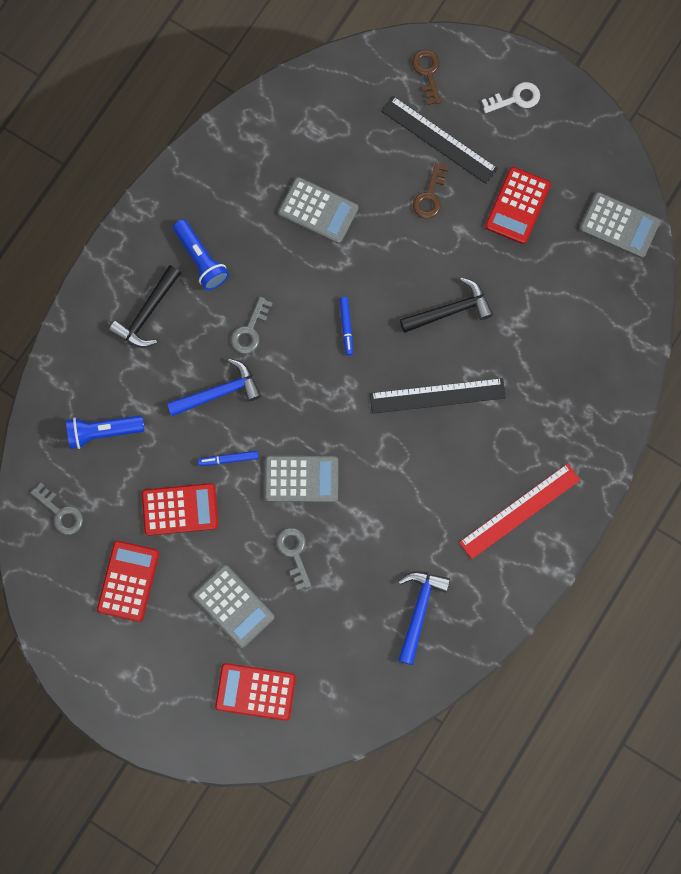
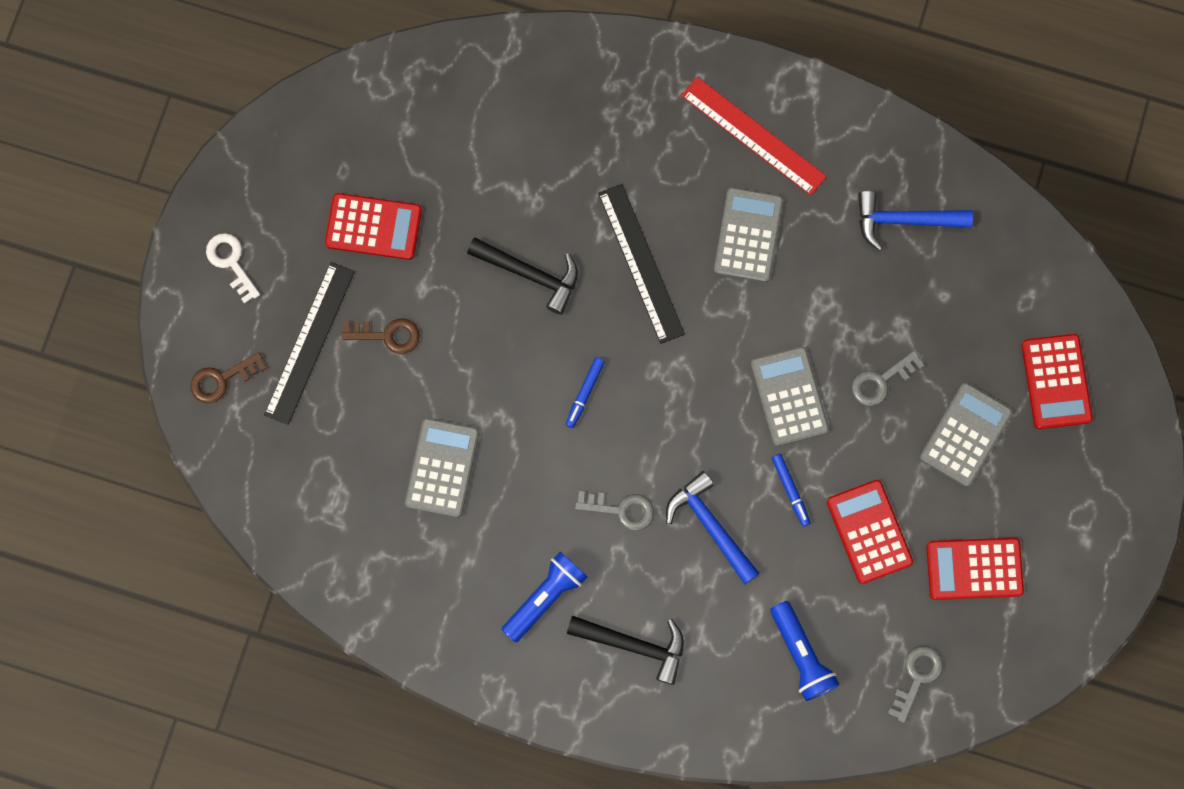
camera: 105 degrees left, 0 degrees up
blue marker [340,297,353,355] -> blue marker turned 135 degrees clockwise [566,357,605,428]
black hammer [400,277,493,333] -> black hammer turned 150 degrees clockwise [467,238,578,315]
grey calculator [580,192,660,258] -> grey calculator moved to [714,188,783,282]

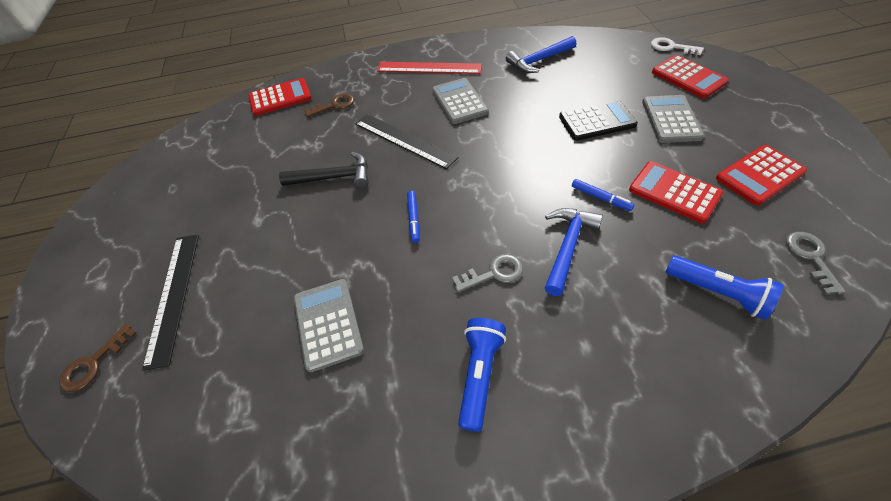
camera: 25 degrees left, 25 degrees down
white key [206,233,260,304] -> white key moved to [651,37,704,55]
red calculator [325,193,422,260] -> red calculator moved to [248,78,312,116]
brown key [342,319,420,354] -> brown key moved to [304,93,354,117]
black hammer [567,615,684,685] -> none
blue hammer [666,471,760,584] -> blue hammer turned 90 degrees clockwise [545,208,603,296]
grey calculator [751,347,829,446] -> none
grey key [852,350,924,406] -> black calculator [559,100,638,141]

